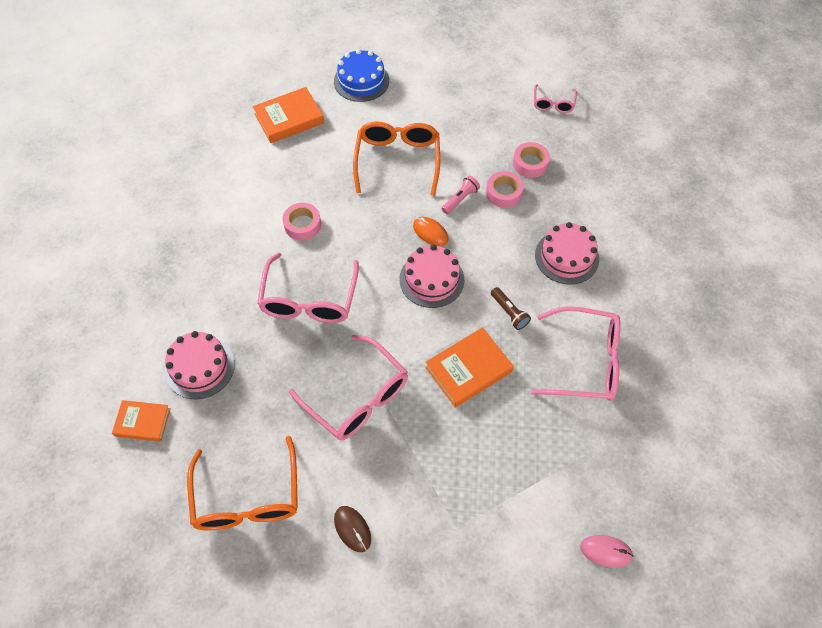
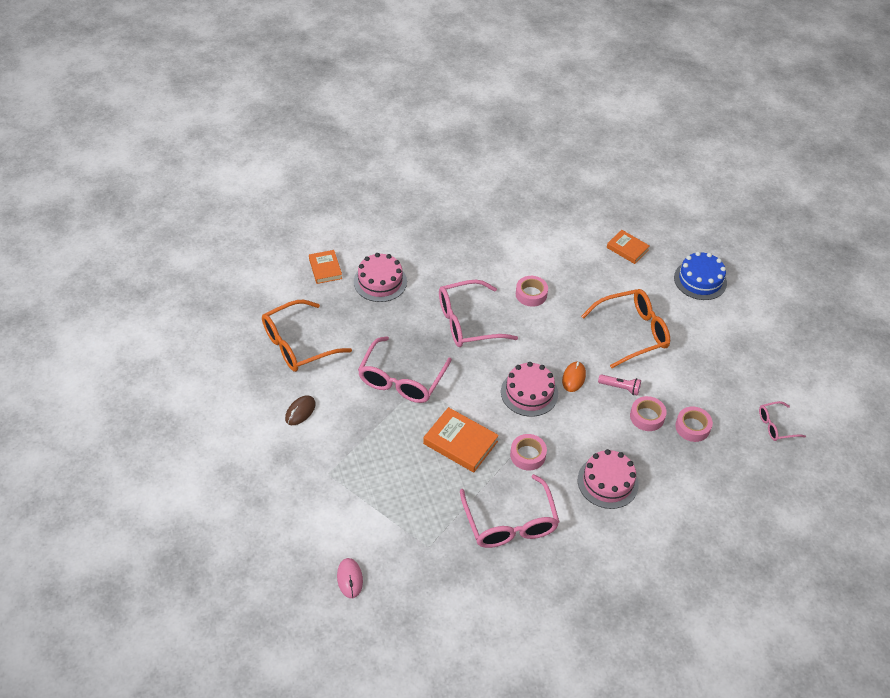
camera: 65 degrees right, 10 degrees down
orange book [253,87,324,143] -> orange book [607,230,650,264], size x0.66
brown flashlight [491,287,531,330] -> pink tape [510,434,547,470]

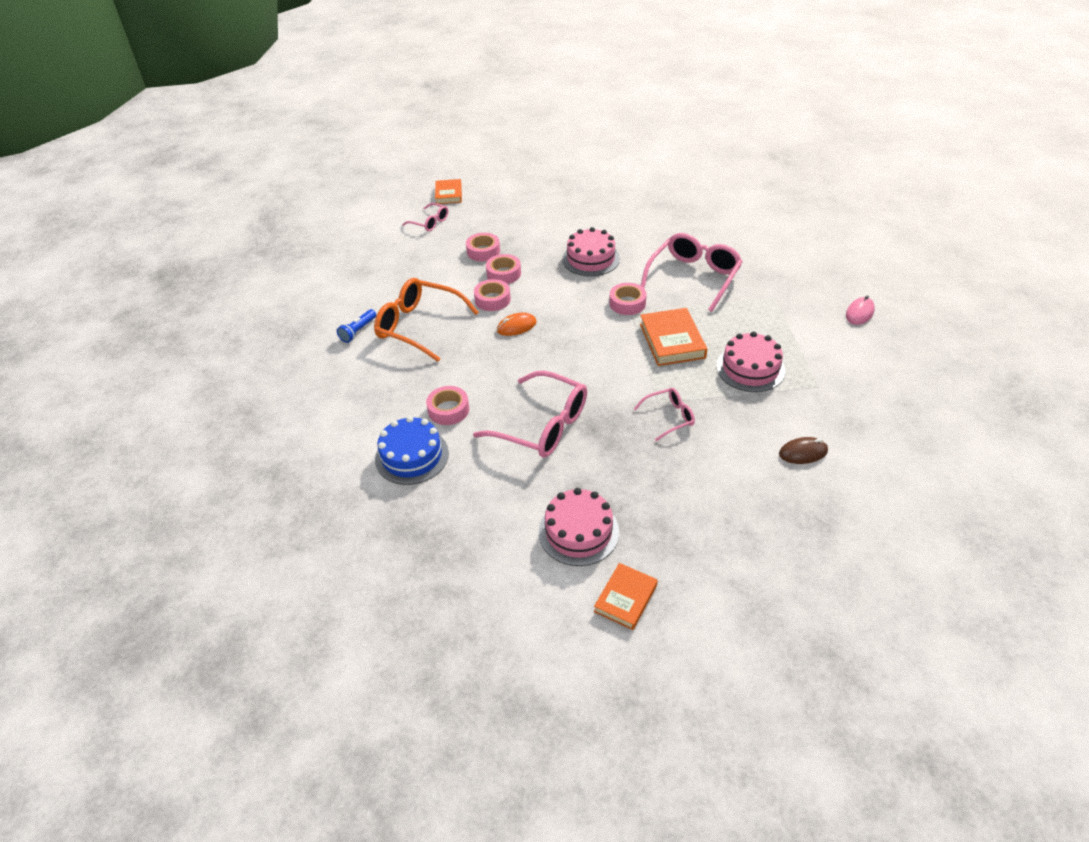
camera: 130 degrees left, 5 degrees down
orange glasses [262,300,352,372] -> none
pink glasses [358,336,452,403] -> pink glasses [634,388,695,441], size x0.53
pink cake [501,362,558,417] -> pink cake moved to [716,331,785,392]
pink flashlight [598,374,641,396] -> pink tape [474,279,511,311]
orange book [607,230,650,264] -> orange book moved to [435,179,462,204]
blue cake [674,252,727,300] -> blue cake moved to [375,416,449,485]
none -> blue flashlight [337,309,376,343]

